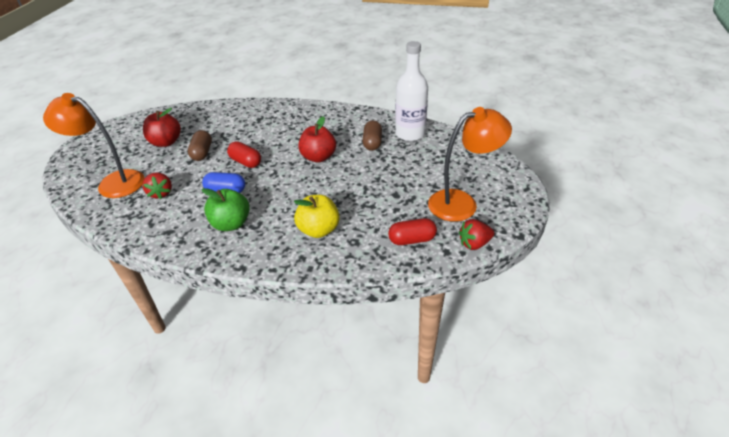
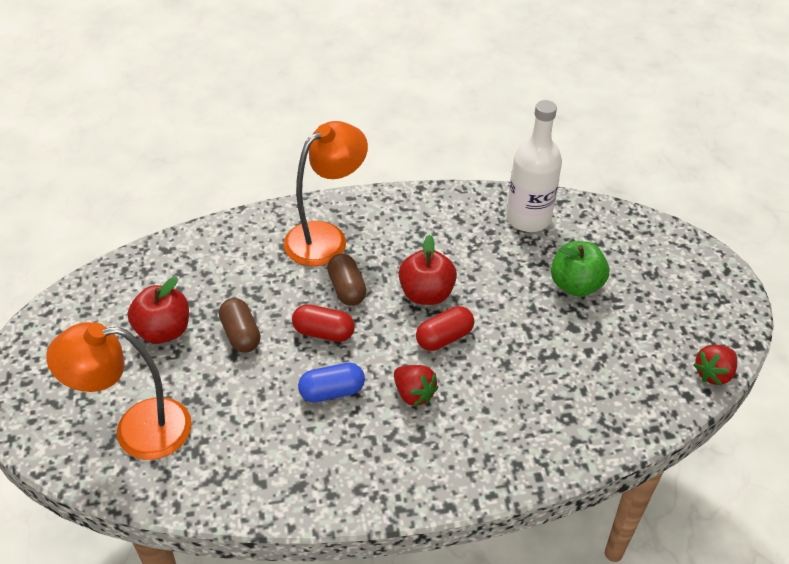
camera: 25 degrees left, 5 degrees up
red strawberry [142,172,172,199] -> red strawberry moved to [394,365,438,406]
green apple [201,188,250,231] -> green apple moved to [551,241,609,297]
yellow apple [294,195,340,238] -> none
brown capsule [363,120,382,151] -> brown capsule moved to [327,254,367,306]
red capsule [388,218,437,245] -> red capsule moved to [416,306,474,351]
orange lamp [428,107,512,222] -> orange lamp moved to [284,121,368,266]

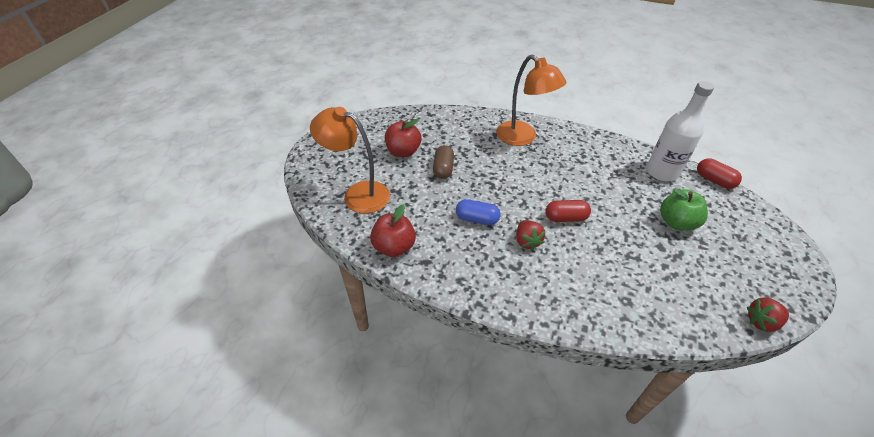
camera: 30 degrees right, 0 degrees up
orange lamp [284,121,368,266] -> orange lamp turned 60 degrees clockwise [496,55,566,146]
red capsule [292,304,355,342] -> red capsule moved to [697,158,742,189]
brown capsule [327,254,367,306] -> none
red apple [399,235,457,305] -> red apple moved to [370,204,416,257]

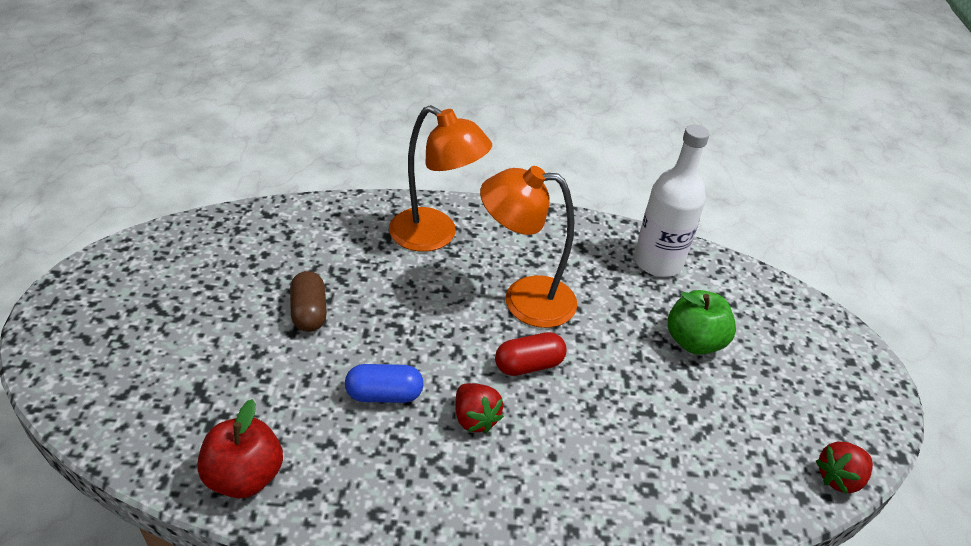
camera: 20 degrees left, 5 degrees down
orange lamp [310,107,390,213] -> orange lamp moved to [480,166,577,328]
red apple [385,119,421,157] -> none
red capsule [697,158,742,189] -> none

